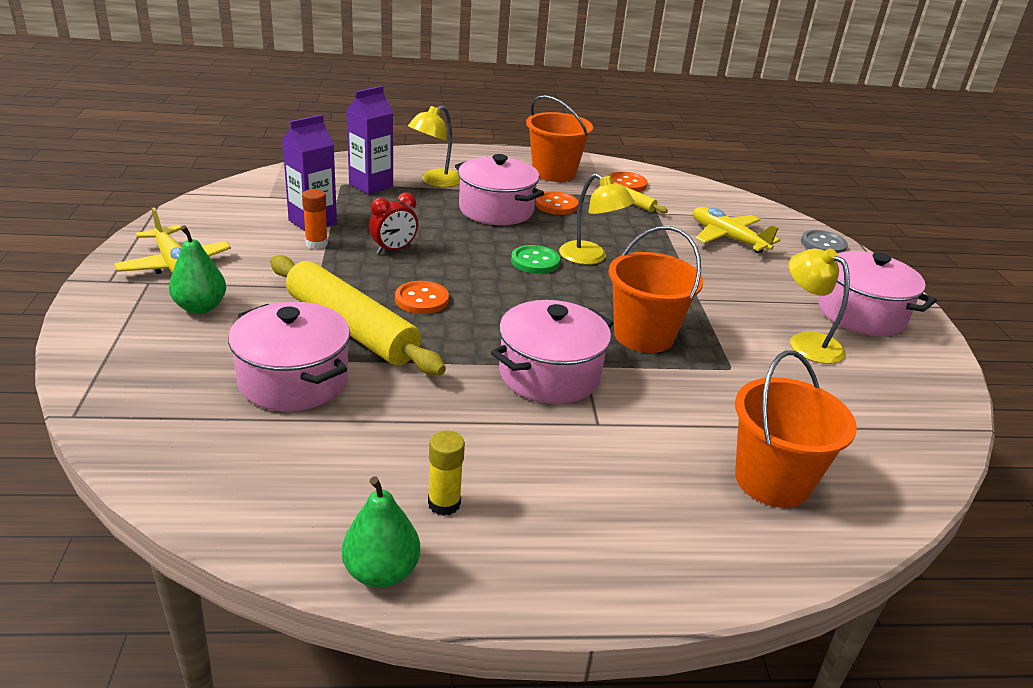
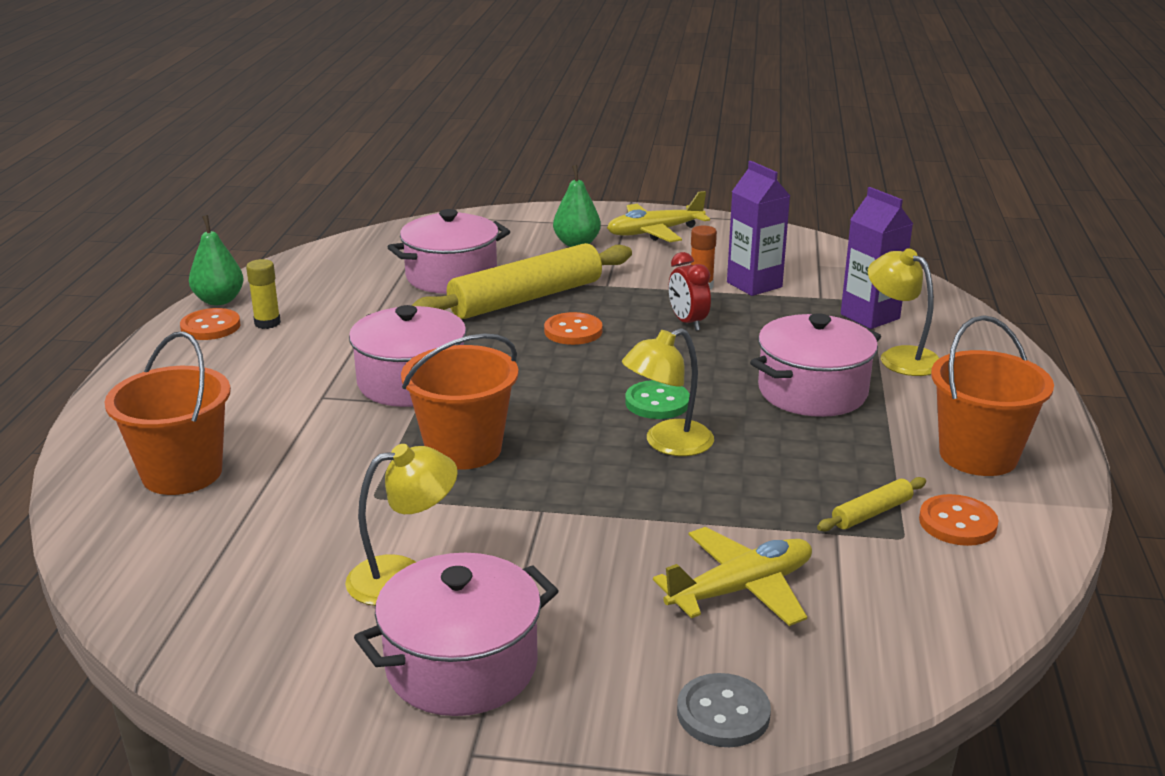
camera: 105 degrees right, 5 degrees down
orange button [535,191,579,215] -> orange button moved to [180,308,240,340]

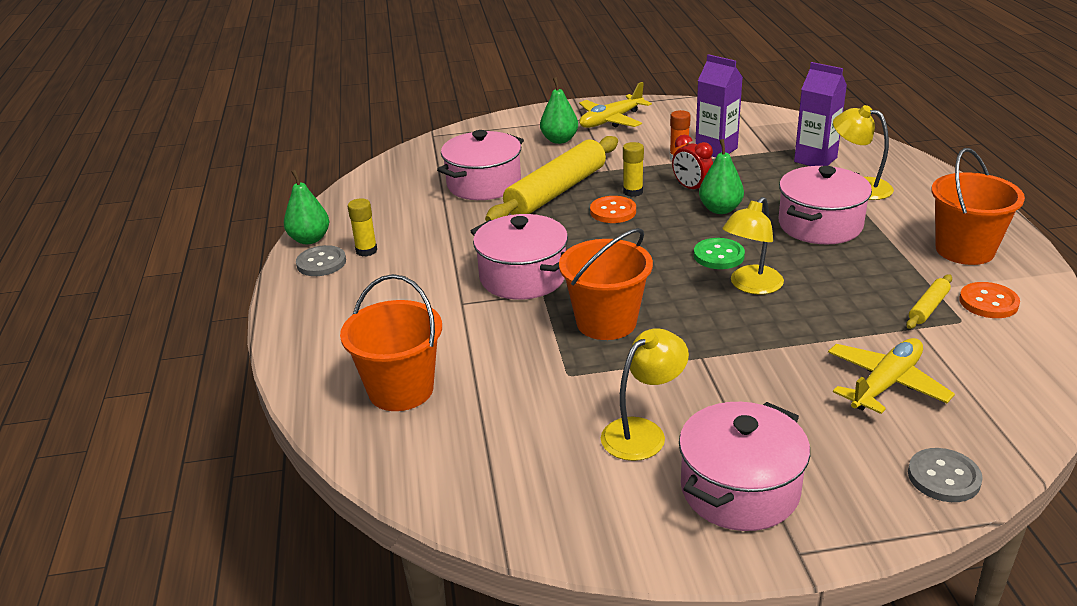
camera: 15 degrees left, 5 degrees up
orange button [180,308,240,340] -> grey button [296,245,346,276]
none -> yellow glue stick [623,142,644,197]
none -> green pear [699,139,744,214]

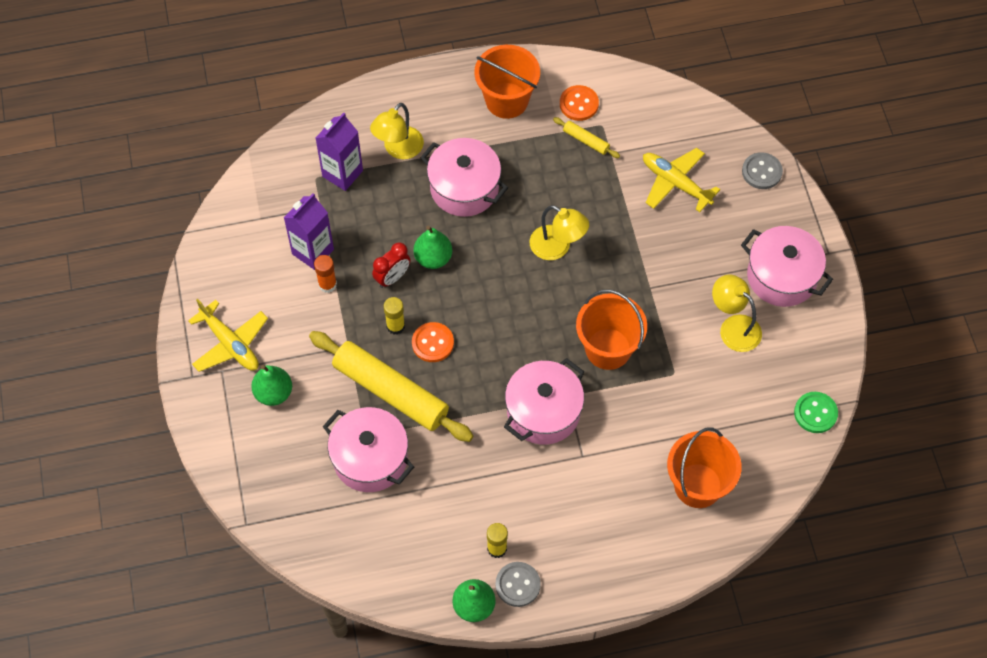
camera: 95 degrees left, 30 degrees up
green button [694,238,745,269] -> green button moved to [794,392,838,433]

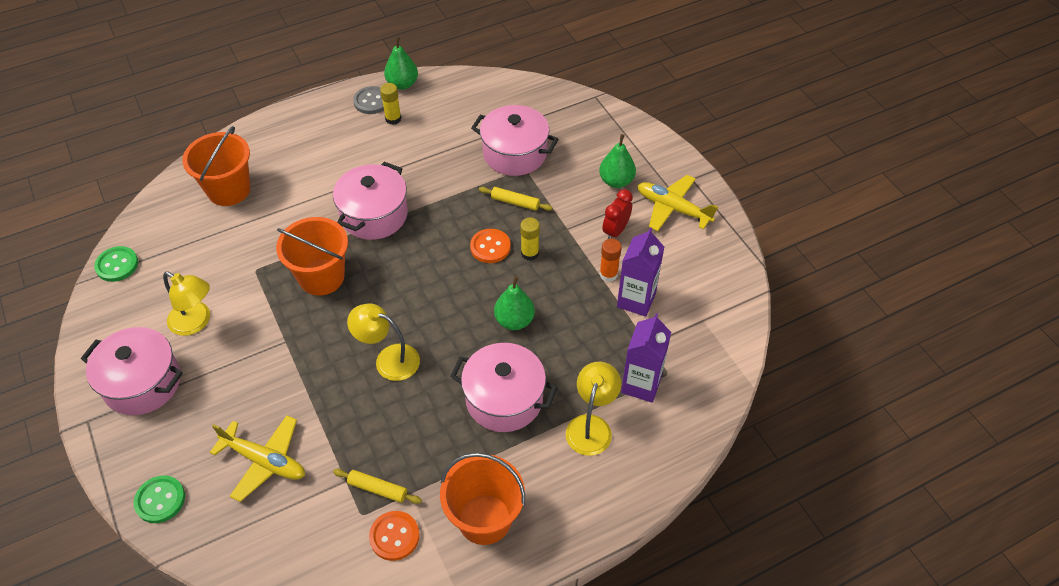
camera: 165 degrees right, 10 degrees down
yellow rolling pin [309,331,473,442] -> yellow rolling pin [479,187,552,211], size x0.43
red clock [372,242,411,288] -> red clock moved to [602,189,633,239]
grey button [742,152,783,189] -> green button [134,475,185,523]

